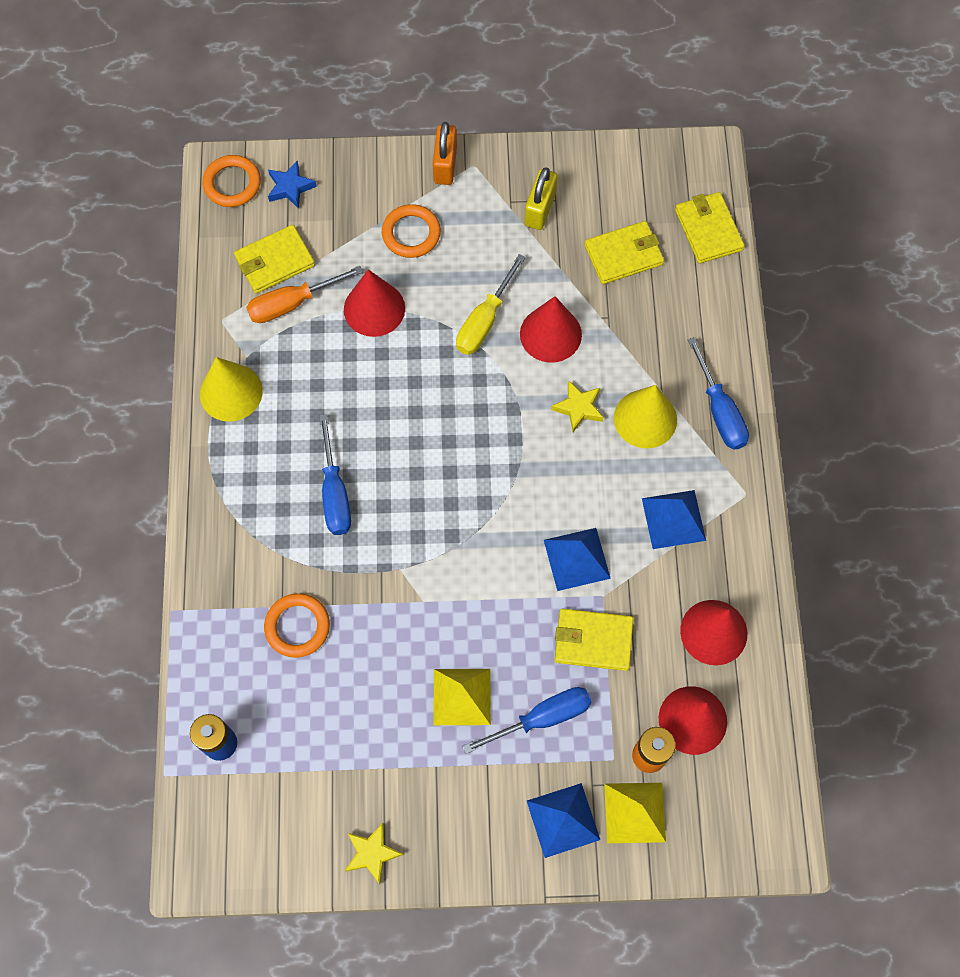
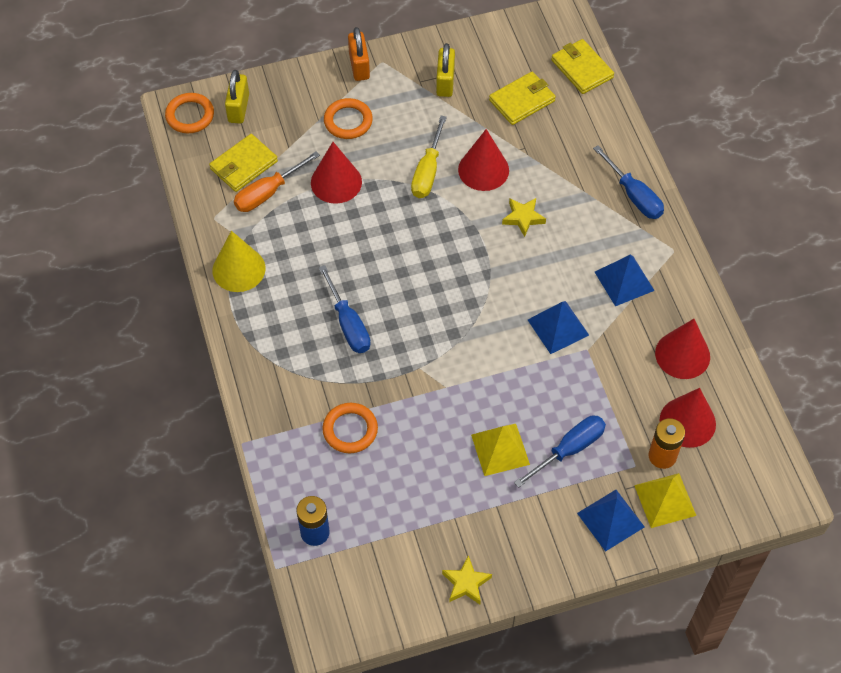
camera: 15 degrees left, 10 degrees down
blue star [268,161,317,209] -> yellow padlock [225,70,249,124]
yellow wallet [555,609,633,671] -> none
yellow cone [614,385,677,448] -> none

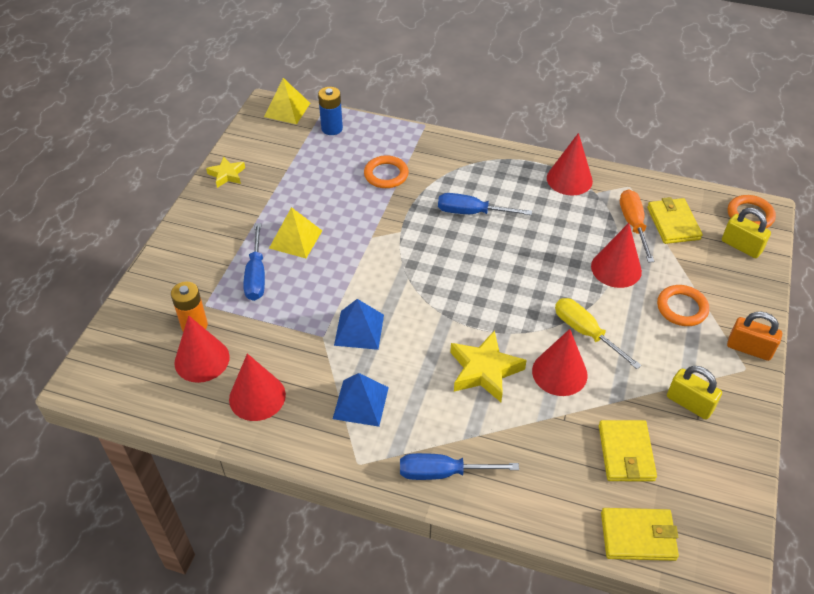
camera: 125 degrees right, 10 degrees down
yellow cone [212,231,266,292] -> red cone [547,133,593,195]
yellow star [502,198,546,237] -> yellow star [450,330,527,402], size x1.67
blue pyramid [577,490,645,552] -> none
yellow pyramid [634,473,697,528] -> yellow pyramid moved to [264,78,310,124]

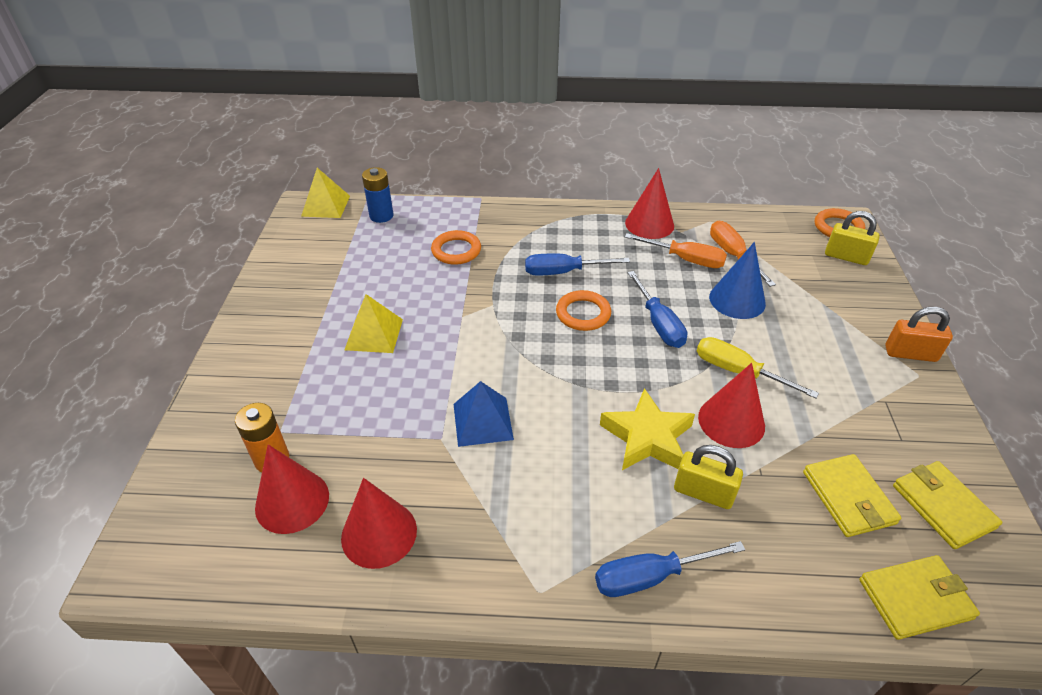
camera: 15 degrees left, 5 degrees down
yellow star [206,157,245,188] -> none
blue screwdriver [244,223,265,301] -> blue screwdriver moved to [627,271,687,348]
blue pyramid [333,373,389,427] -> none
red cone [591,223,642,288] -> blue cone [709,242,766,319]
yellow wallet [647,197,703,244] -> yellow wallet moved to [893,461,1002,549]
orange ring [657,285,709,326] -> orange ring moved to [556,290,611,331]
yellow padlock [667,366,722,420] -> yellow padlock moved to [674,445,743,509]
none -> orange screwdriver [625,233,727,268]

